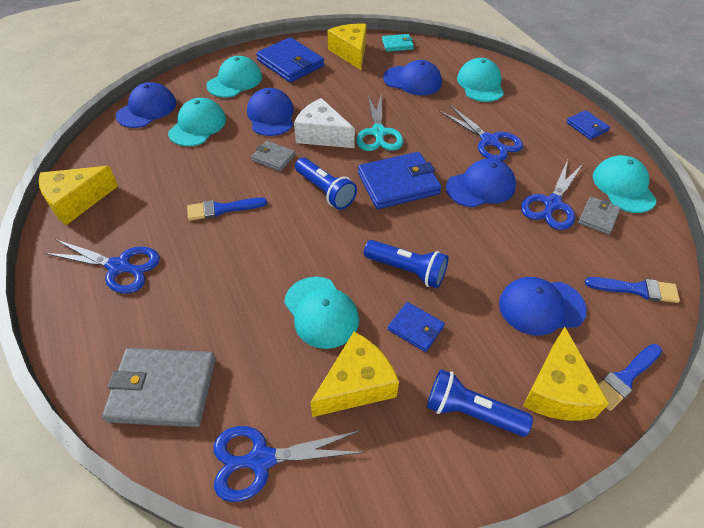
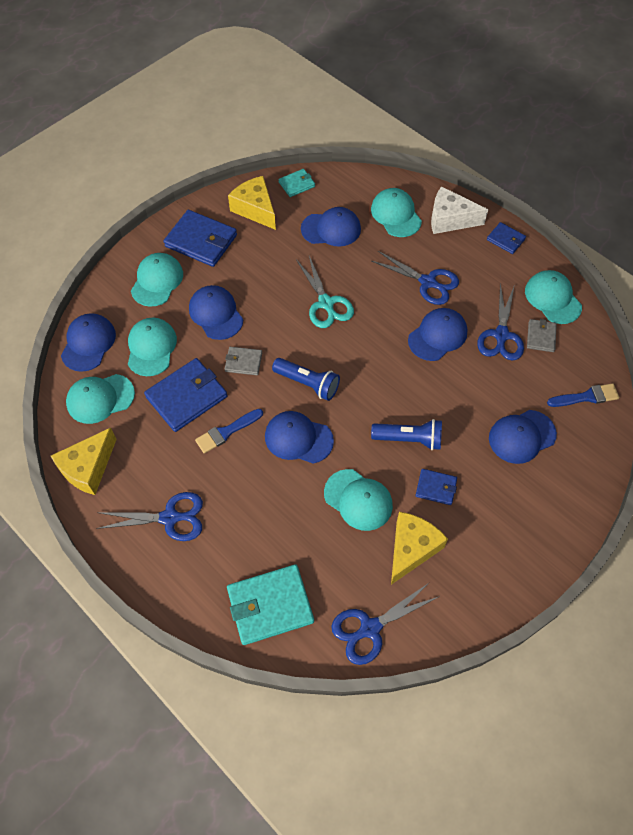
camera: 20 degrees left, 10 degrees up
grey wallet [102,348,216,427] -> turquoise wallet [227,564,314,645]
white cheese [294,98,355,148] -> white cheese moved to [431,186,488,234]
blue wallet [358,152,442,209] -> blue wallet moved to [144,358,227,432]
blue flashlight [427,369,533,437] -> none
yellow cheese [523,326,609,421] -> none
blue brush [598,344,662,411] -> none
none -> turquoise cap [66,374,135,424]
none -> blue cap [265,411,334,464]

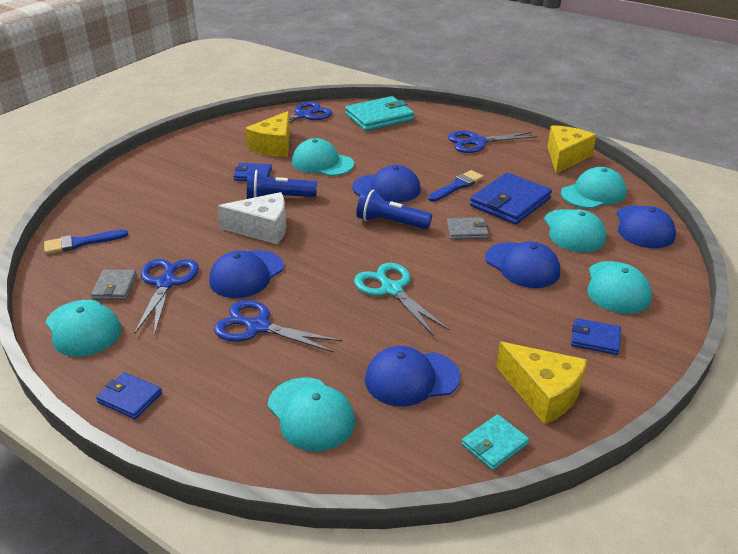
camera: 170 degrees right, 25 degrees down
blue wallet [164,210,237,267] -> blue wallet [571,318,621,355], size x0.53
white cheese [431,186,488,234] -> white cheese moved to [218,192,286,244]
blue cap [489,410,557,464] -> none

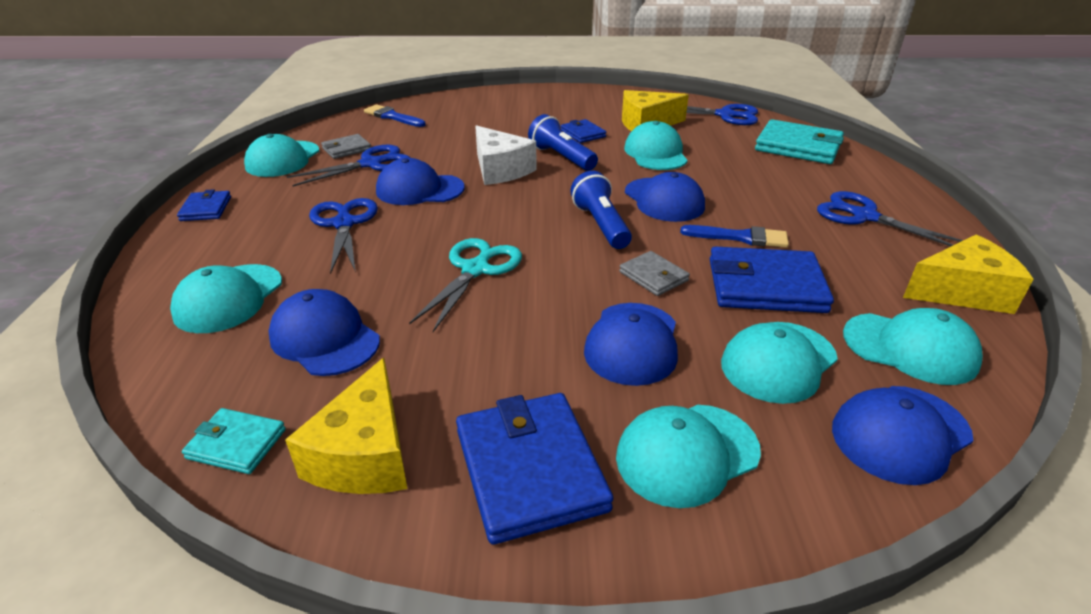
camera: 55 degrees right, 0 degrees up
blue wallet [571,318,621,355] -> blue wallet [456,393,613,544], size x1.88

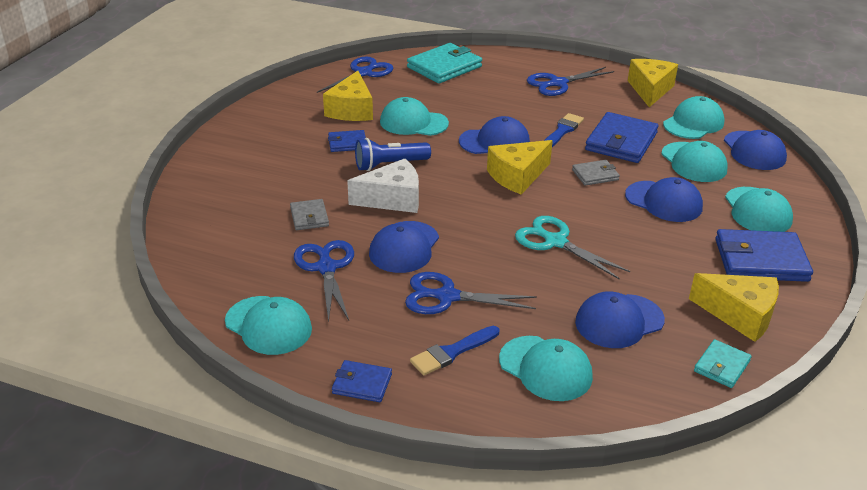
camera: 70 degrees left, 0 degrees up
grey wallet [321,134,371,159] -> grey wallet moved to [290,199,329,230]
blue brush [364,104,426,127] -> blue brush moved to [410,326,499,375]
blue flashlight [571,171,632,249] -> yellow cheese [487,140,553,195]

